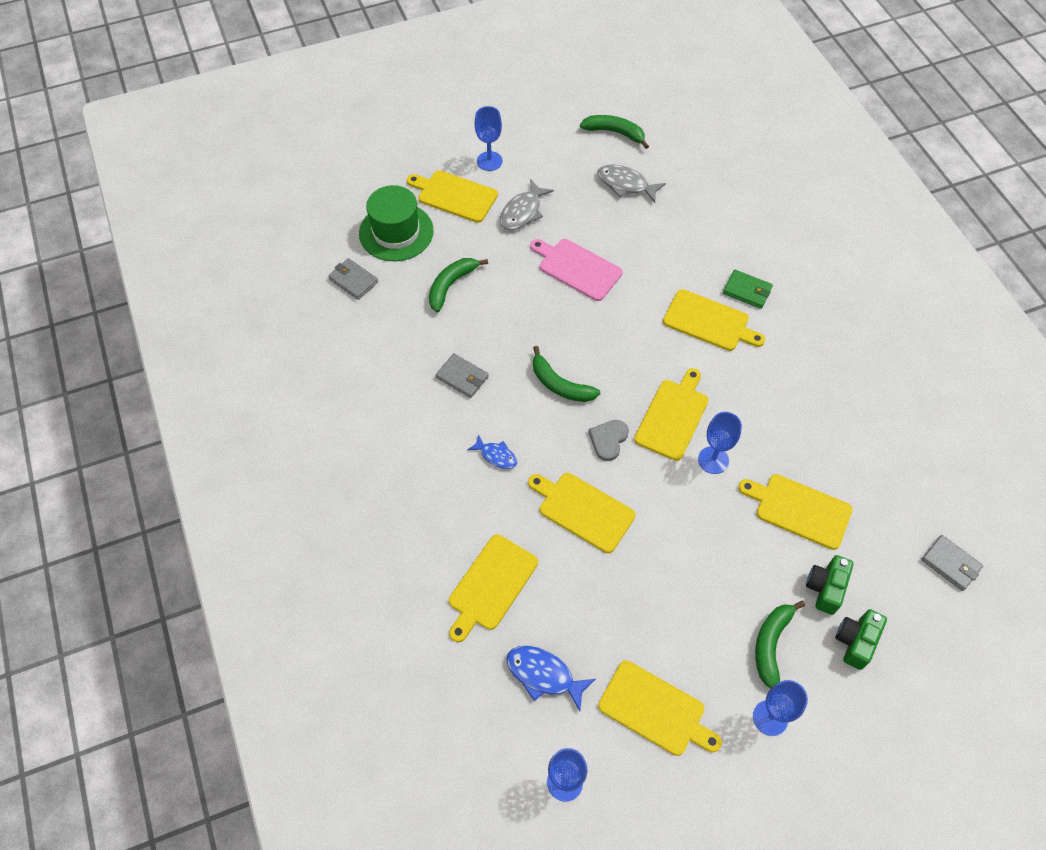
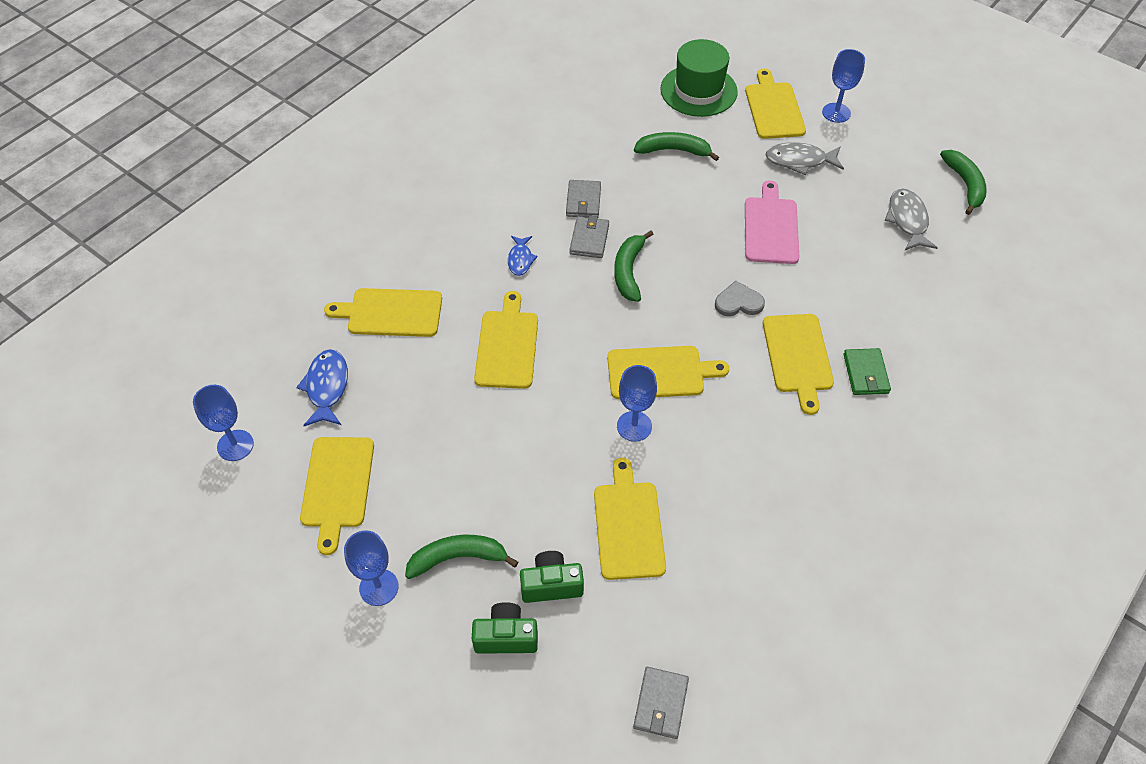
camera: 60 degrees right, 5 degrees down
grey wallet [328,258,378,300] -> grey wallet moved to [569,216,609,258]
grey heart [589,420,629,461] -> grey heart moved to [715,281,765,316]

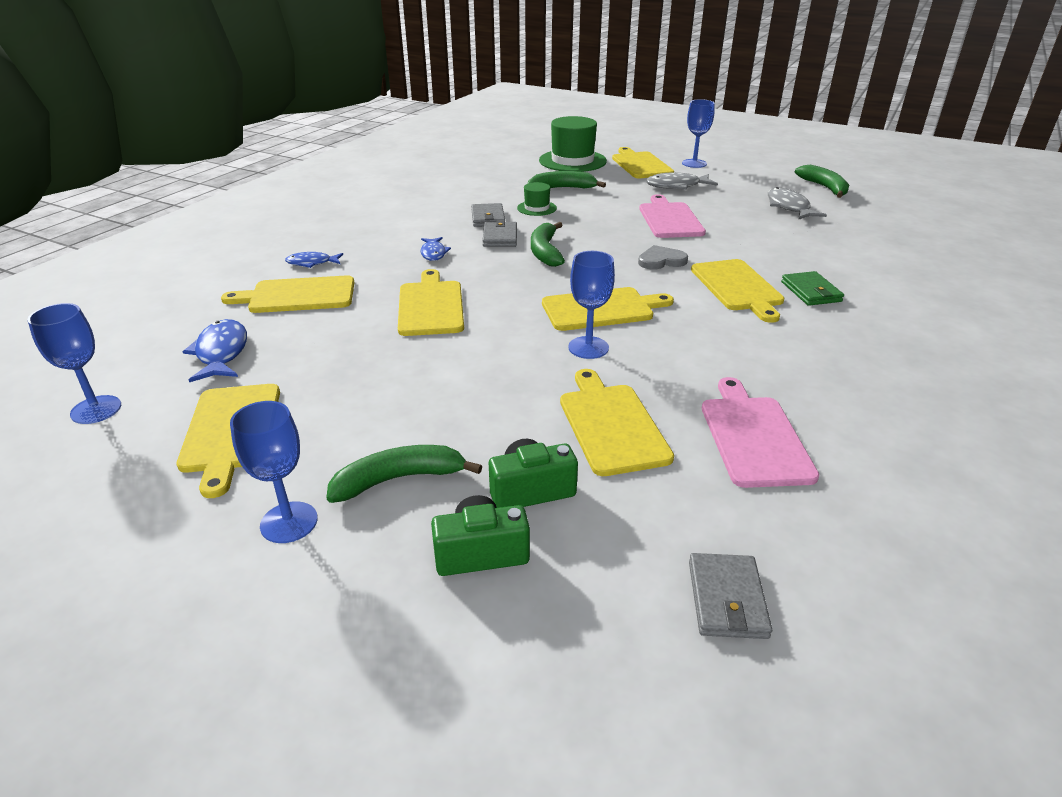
camera: 10 degrees left, 20 degrees down
none -> blue fish [285,252,343,268]
none -> green hat [517,182,557,216]
none -> pink cutting board [702,377,819,488]

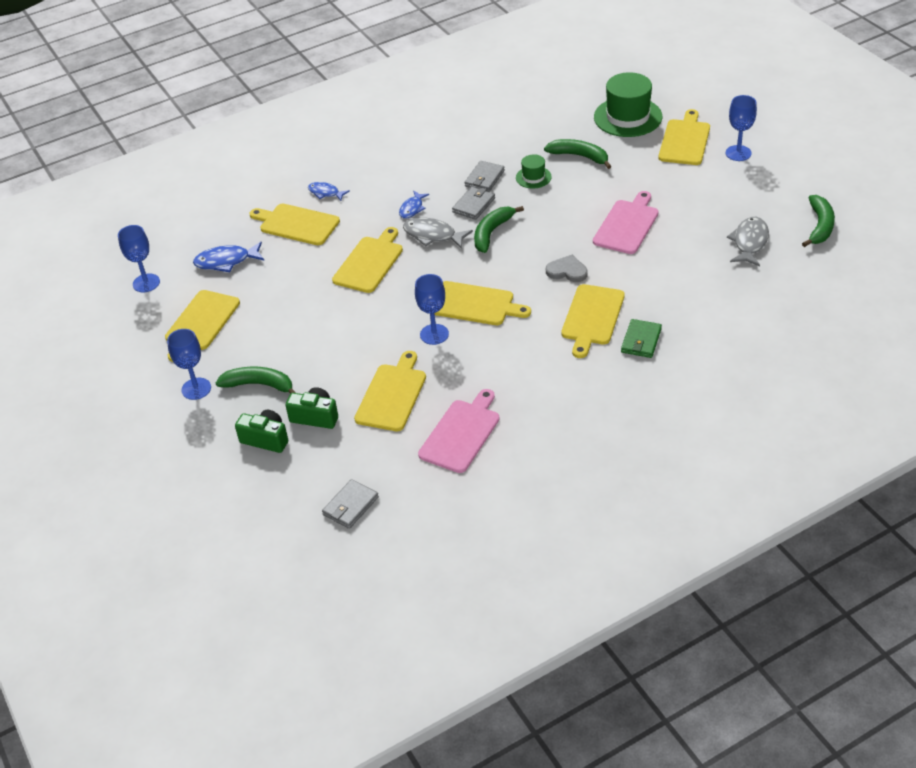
camera: 35 degrees right, 10 degrees up
blue fish [183,319,247,382] -> blue fish turned 120 degrees counterclockwise [193,242,264,272]
grey fish [646,172,718,190] -> grey fish moved to [403,217,473,249]

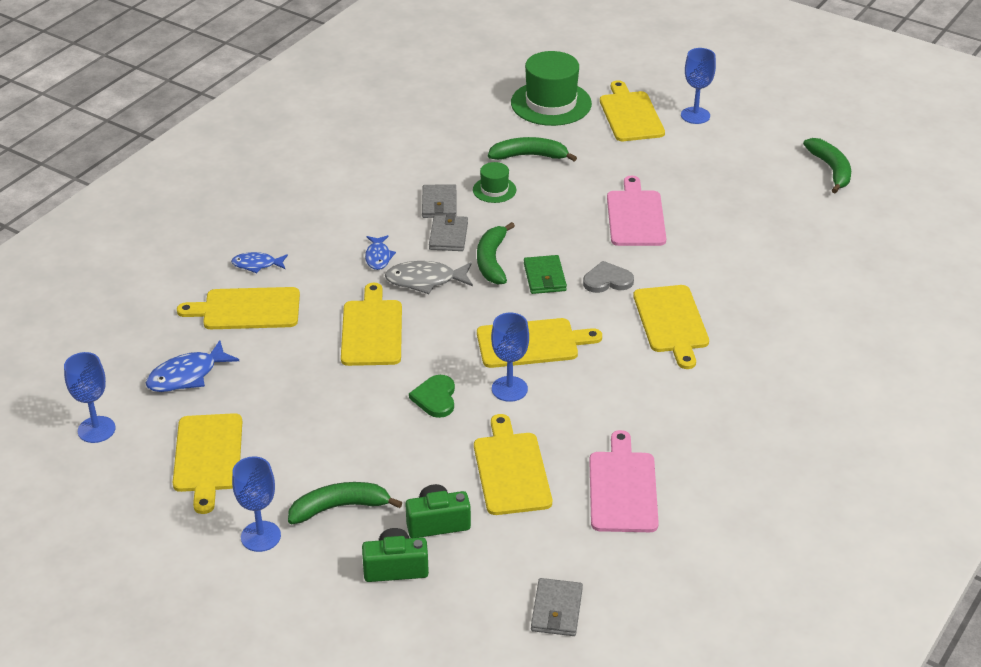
camera: 30 degrees left, 5 degrees down
green wallet [621,319,662,358] -> green wallet moved to [524,255,567,294]
grey fish [727,217,769,266] -> none
none -> green heart [409,375,455,418]

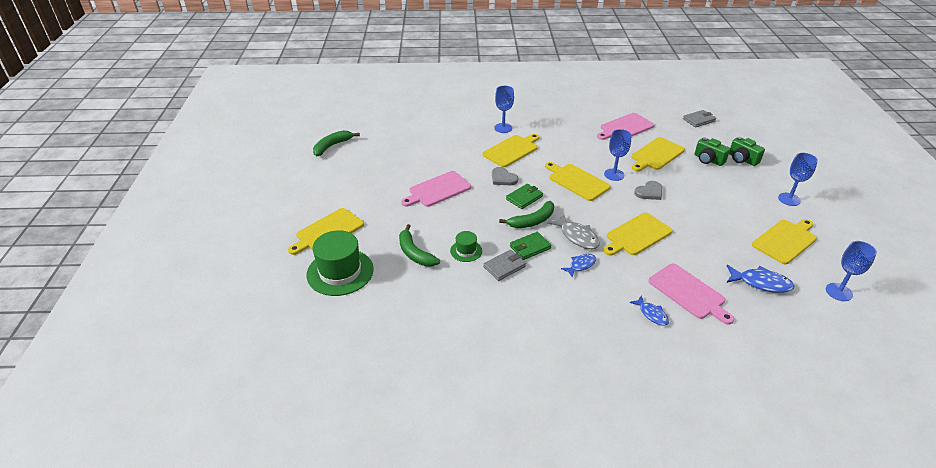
camera: 125 degrees left, 0 degrees up
yellow cutting board [177,287,300,329] -> pink cutting board [648,263,734,325]
green banana [288,482,402,524] -> none
green heart [409,375,455,418] -> grey heart [634,181,662,200]
grey wallet [429,214,468,251] -> green wallet [510,232,551,260]
blue goblet [681,48,716,124] -> blue goblet moved to [494,86,514,133]

